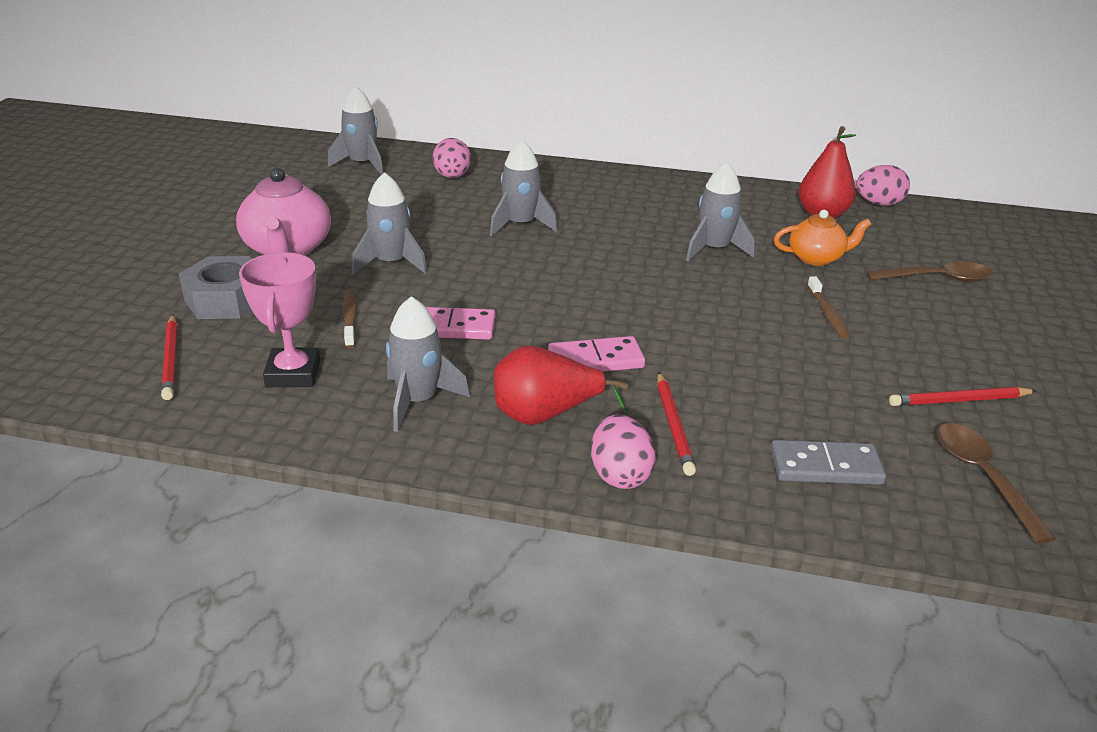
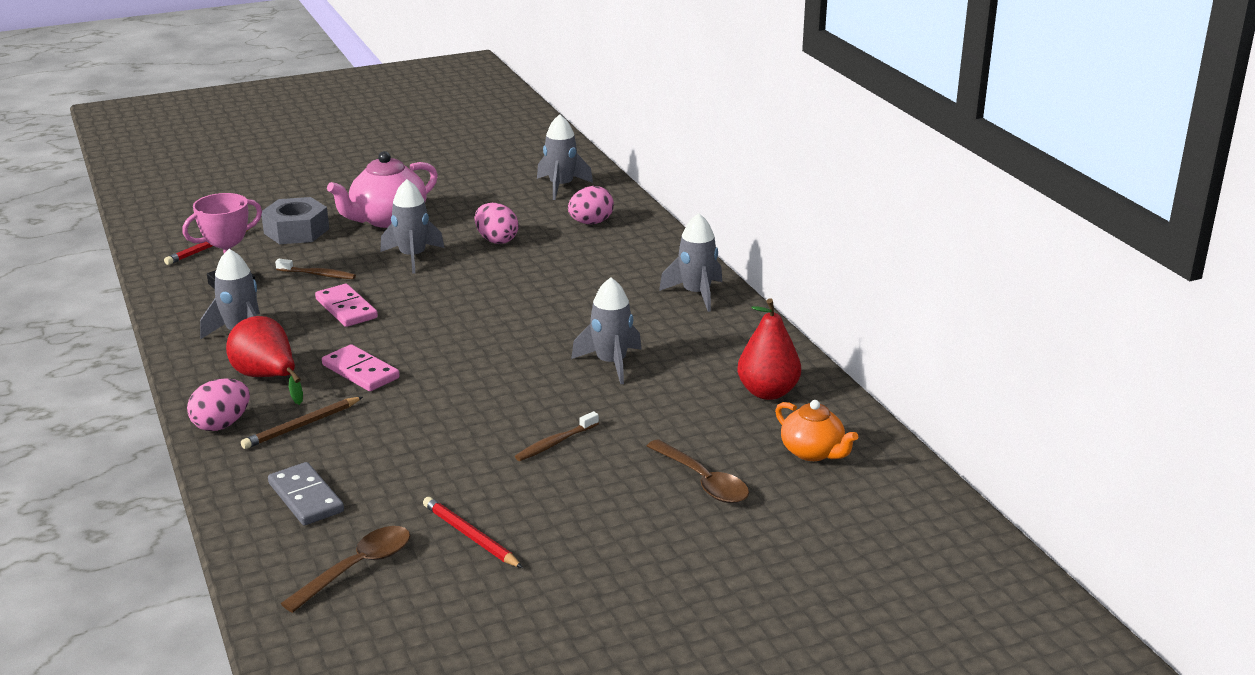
camera: 55 degrees right, 5 degrees down
brown toothbrush [343,290,357,349] -> brown toothbrush turned 60 degrees clockwise [275,259,356,279]
grey rocket [490,139,558,236] -> grey rocket moved to [659,213,722,312]
red pencil [657,372,696,476] -> brown pencil [241,397,363,449]
orange teapot [774,210,871,266] -> orange teapot moved to [775,400,858,461]
pink egg [856,165,910,205] -> pink egg moved to [475,203,519,244]

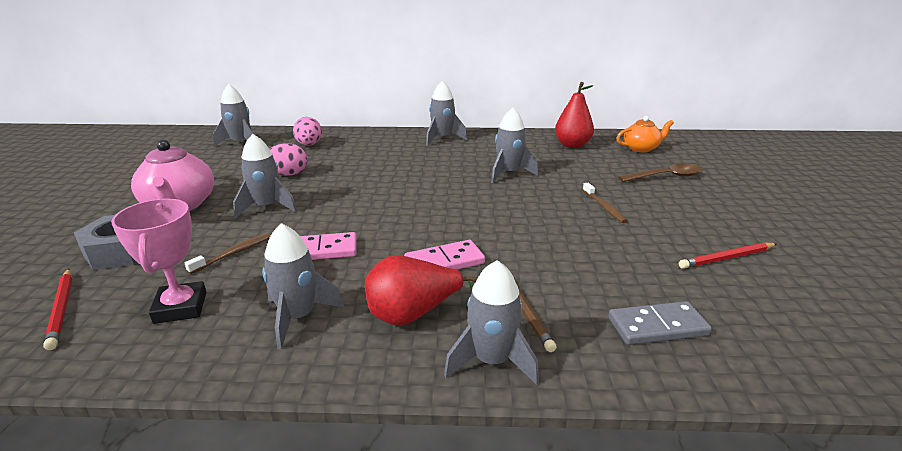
camera: 65 degrees left, 0 degrees up
pink egg [187,379,250,431] -> grey rocket [444,260,539,385]
brown spoon [280,526,410,613] -> none

